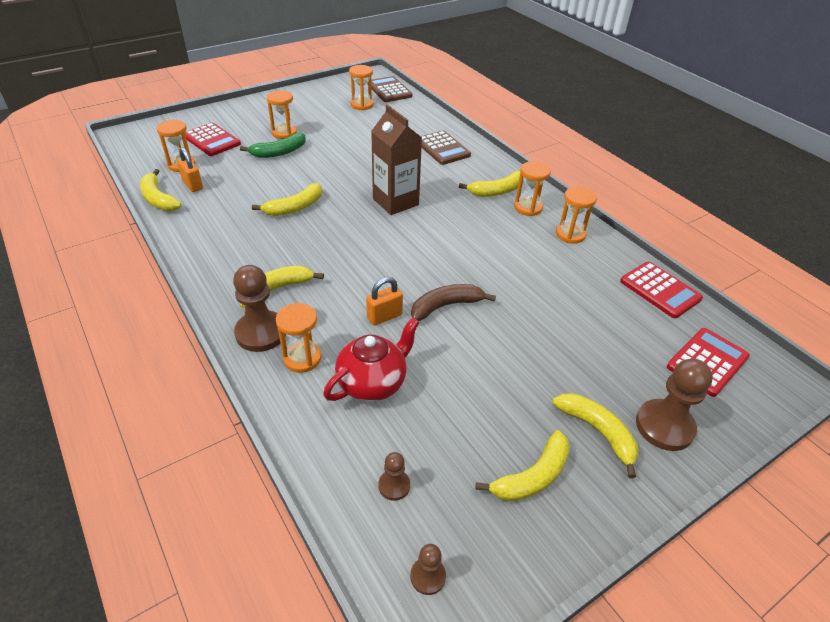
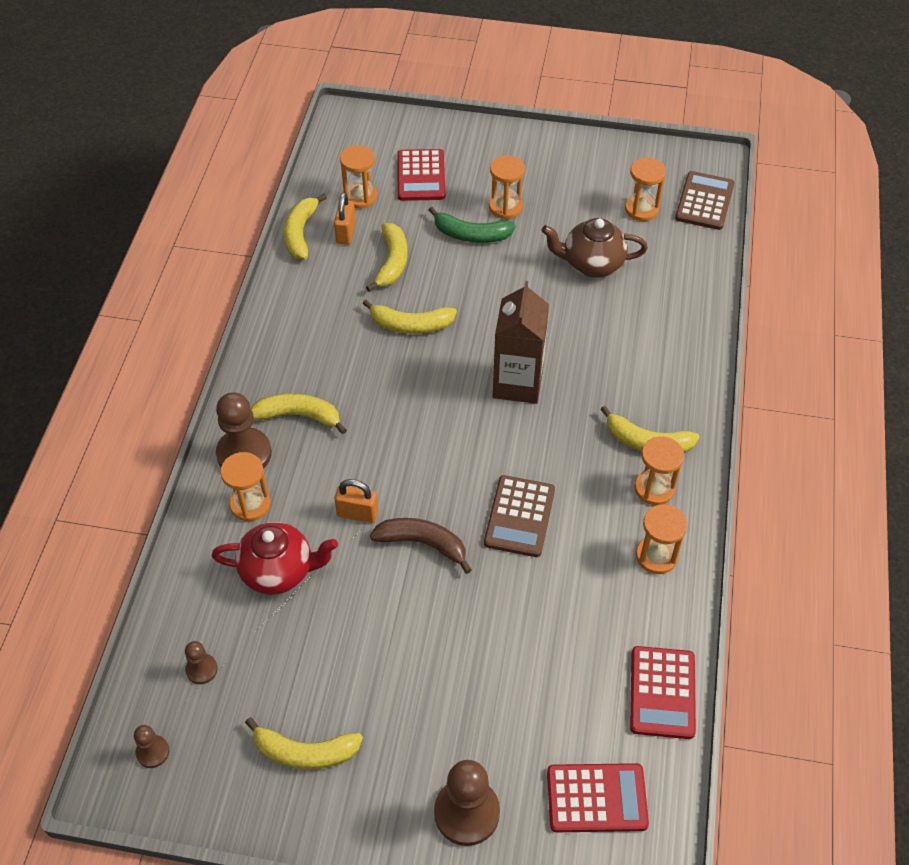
camera: 45 degrees right, 10 degrees up
brown calculator [421,131,471,165] -> brown calculator moved to [484,475,555,557]
yellow banana [552,393,638,478] -> yellow banana moved to [366,223,408,292]
none -> brown teapot [541,218,648,278]

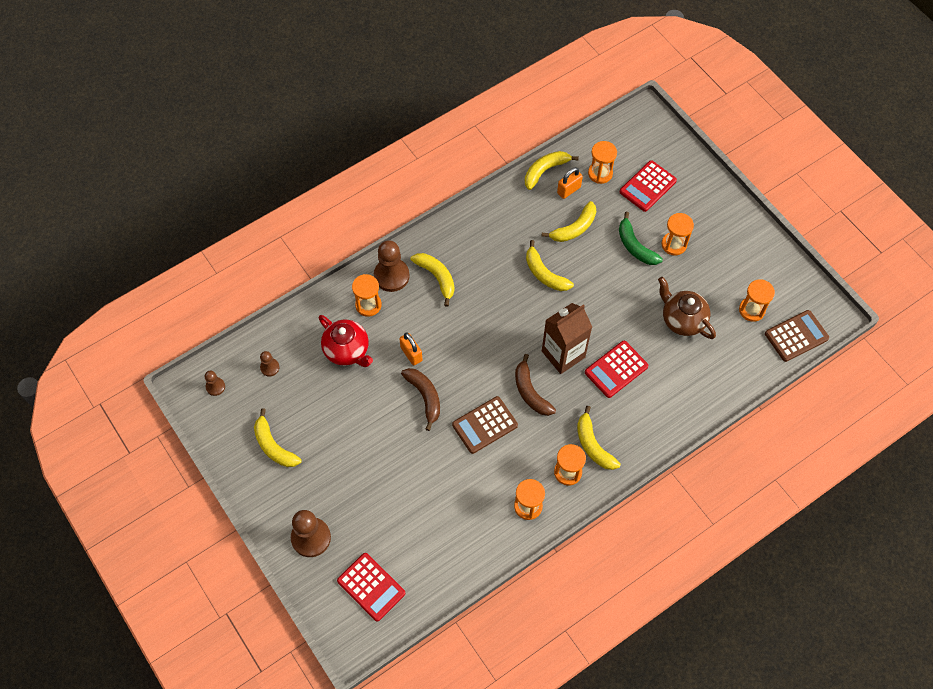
camera: 45 degrees right, 10 degrees up
red calculator [630,646,696,739] -> red calculator moved to [585,341,648,398]
none -> brown banana [515,354,556,416]

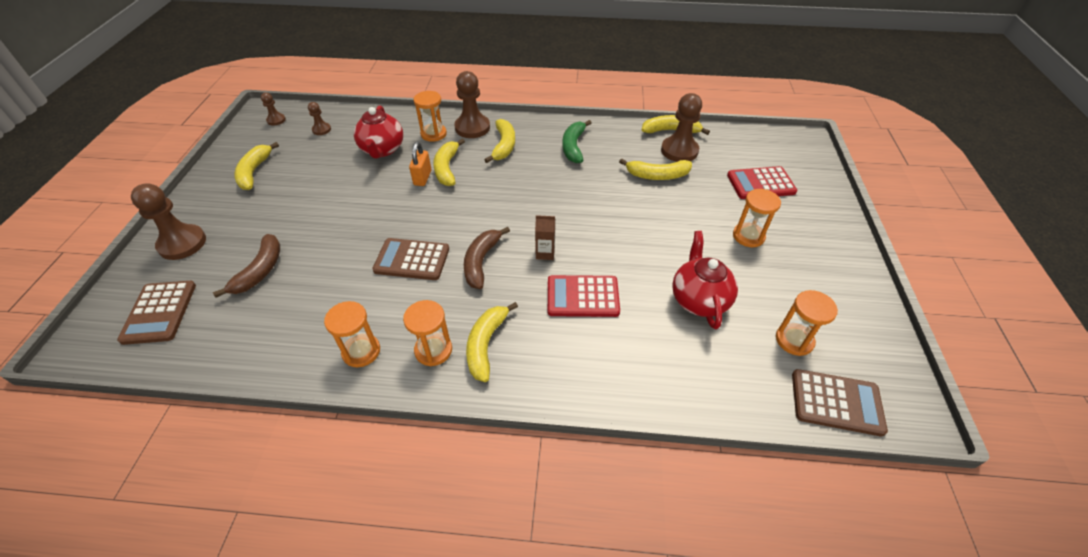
camera: 40 degrees right, 15 degrees down
red calculator [337,553,405,621] -> brown calculator [117,281,196,345]
brown banana [401,368,440,431] -> brown banana moved to [213,234,280,298]
yellow banana [526,240,574,291] -> yellow banana moved to [433,139,465,186]
brown carton [542,303,592,374] -> brown carton [535,215,555,260], size x0.47
orange padlock [557,167,583,199] -> brown pawn [661,93,702,162]
orange hourglass [588,141,617,184] -> none
green banana [619,212,663,265] -> green banana moved to [562,120,592,163]
brown teapot [658,277,716,339] -> red teapot [672,231,738,329]

